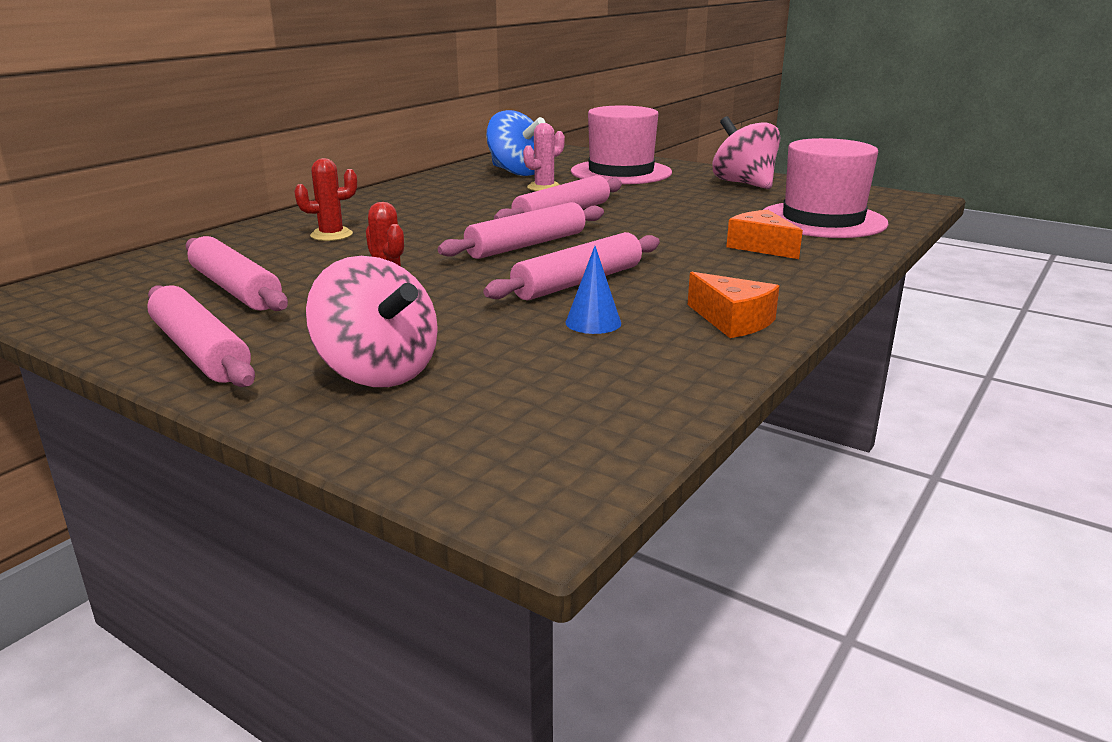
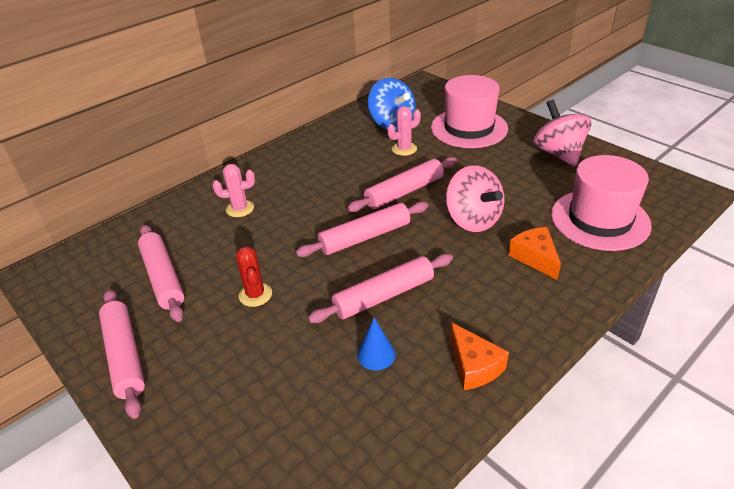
camera: 15 degrees right, 15 degrees up
red cactus [294,158,357,241] -> pink cactus [212,164,255,217]
pink spinning top [306,256,438,387] -> pink spinning top moved to [446,165,504,232]

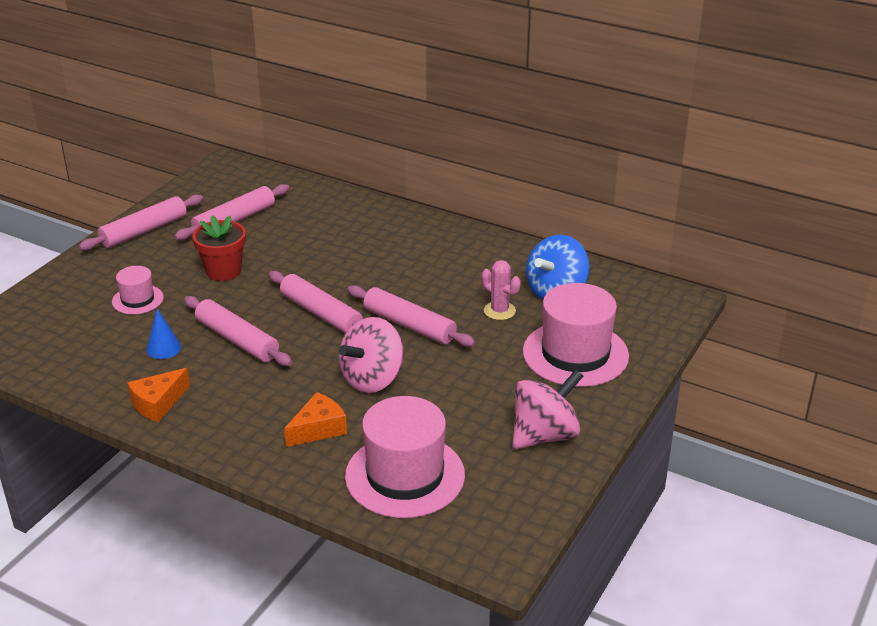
camera: 70 degrees right, 5 degrees down
pink cactus [212,164,255,217] -> none
red cactus [236,246,272,307] -> red flower pot [192,215,246,281]
none -> pink hat [112,266,164,314]

